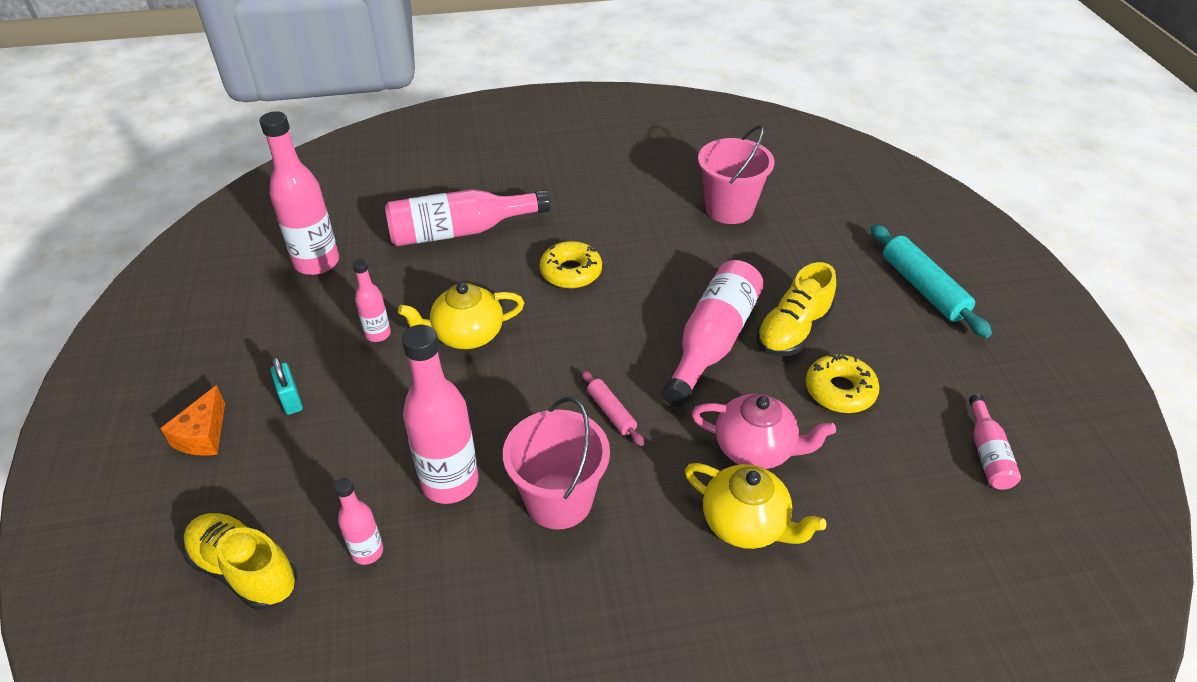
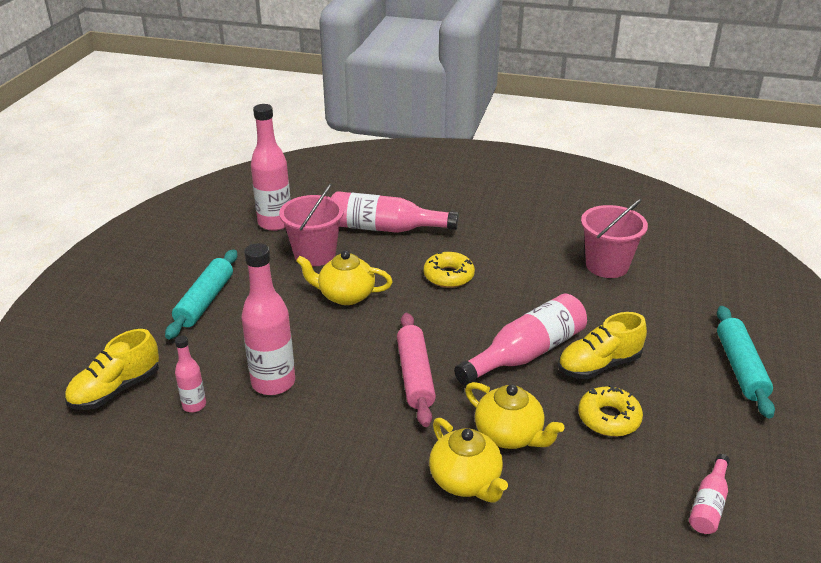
camera: 25 degrees right, 10 degrees down
orange cheese [160,385,225,456] -> none
yellow shoe [183,513,297,610] -> yellow shoe turned 105 degrees counterclockwise [65,329,159,410]
turquoise padlock [270,357,303,415] -> turquoise rolling pin [165,250,237,339]
pink bottle [353,259,391,342] -> none
pink bucket [503,397,610,529] -> pink bucket moved to [279,183,344,266]
pink rolling pin [581,370,644,446] -> pink rolling pin [397,313,436,427], size x1.82
pink teapot [691,394,836,469] -> yellow teapot [465,382,565,449]

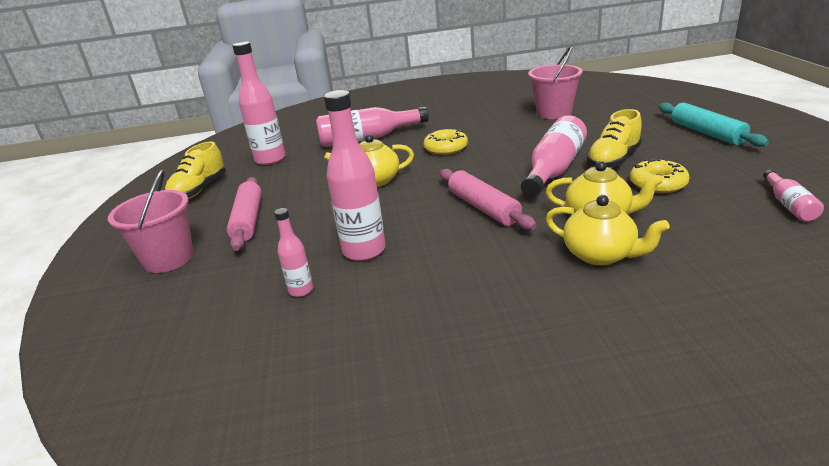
camera: 20 degrees left, 5 degrees down
yellow shoe [65,329,159,410] -> yellow shoe moved to [165,141,226,199]
turquoise rolling pin [165,250,237,339] -> pink rolling pin [227,177,262,251]
pink bucket [279,183,344,266] -> pink bucket moved to [108,170,194,273]

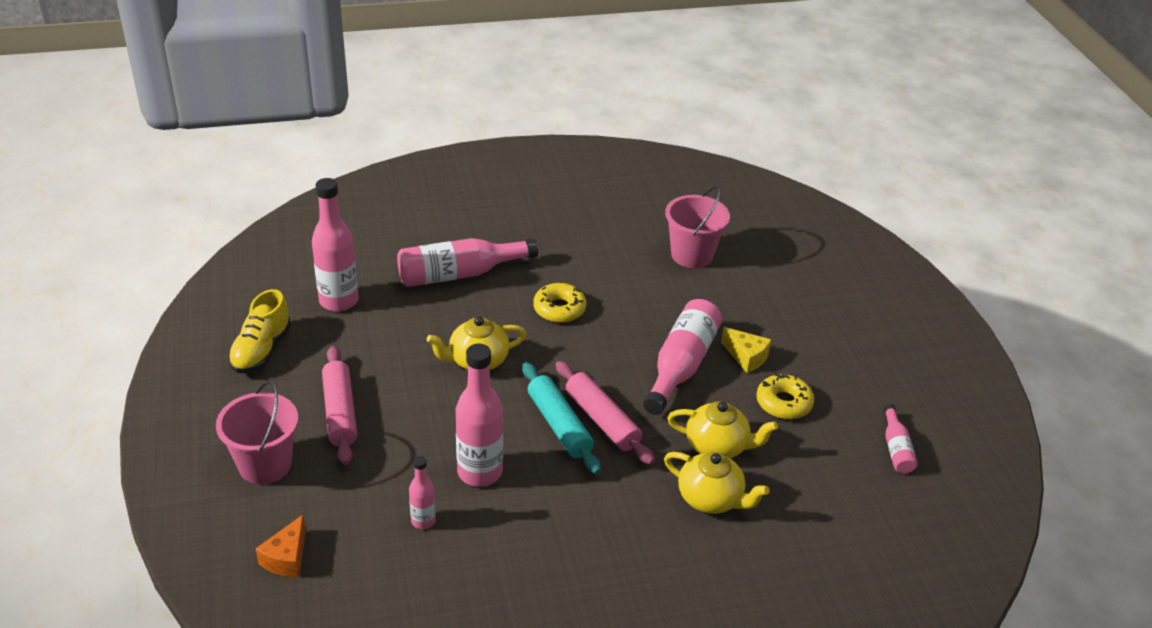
camera: 10 degrees left, 10 degrees up
yellow shoe [587,109,642,168] -> yellow cheese [721,327,772,373]
turquoise rolling pin [659,102,769,147] -> turquoise rolling pin moved to [522,362,601,474]
none -> orange cheese [255,515,306,578]

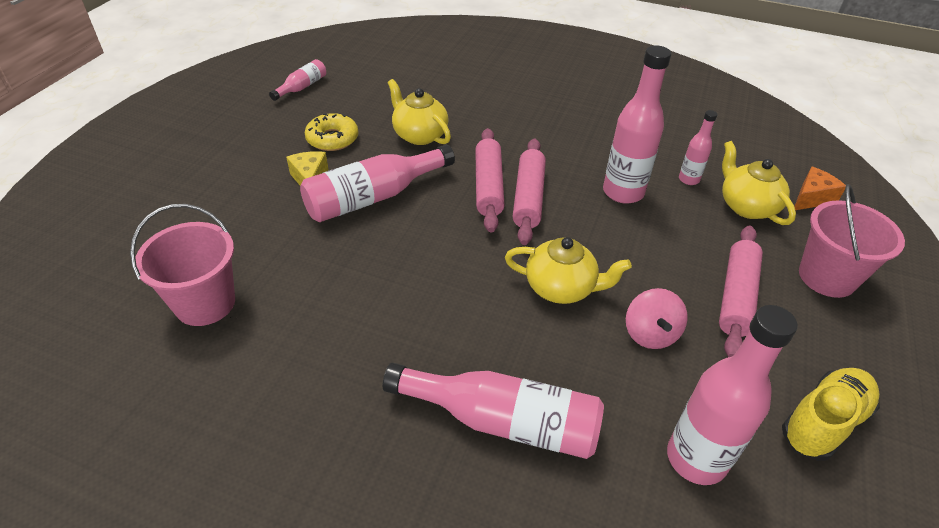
camera: 145 degrees left, 5 degrees up
turquoise rolling pin [522,362,601,474] -> pink rolling pin [513,139,546,245]
yellow donut [533,283,586,323] -> none
yellow teapot [664,452,770,514] -> yellow teapot moved to [722,141,796,225]
none -> pink spinning top [626,288,688,349]

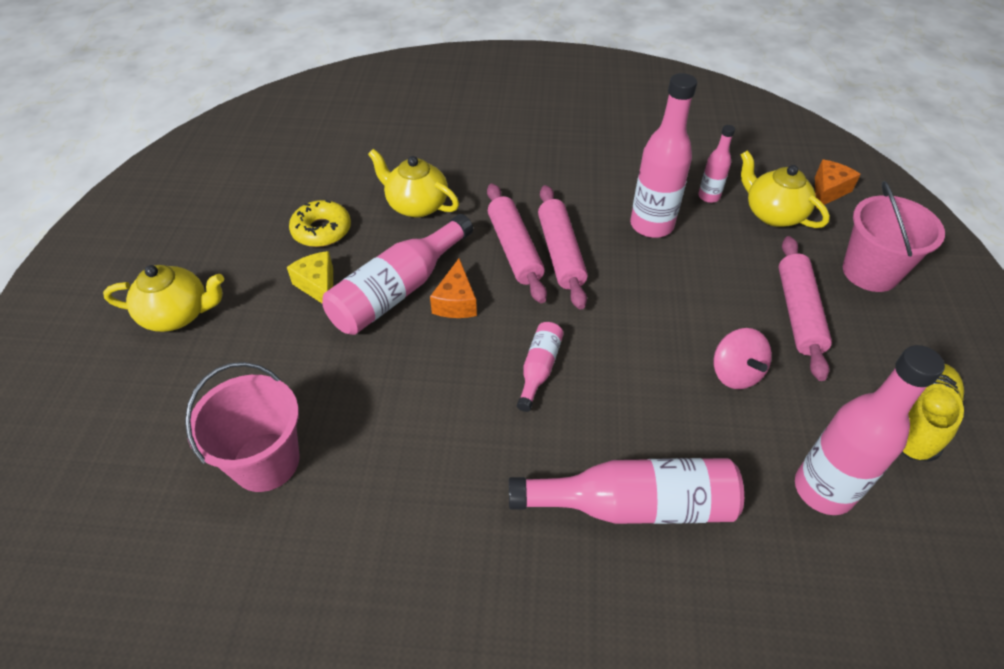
camera: 15 degrees left, 5 degrees up
pink bottle [269,59,326,101] -> pink bottle moved to [517,322,564,412]
yellow teapot [505,237,632,304] -> yellow teapot moved to [103,265,224,332]
none -> orange cheese [430,258,477,318]

